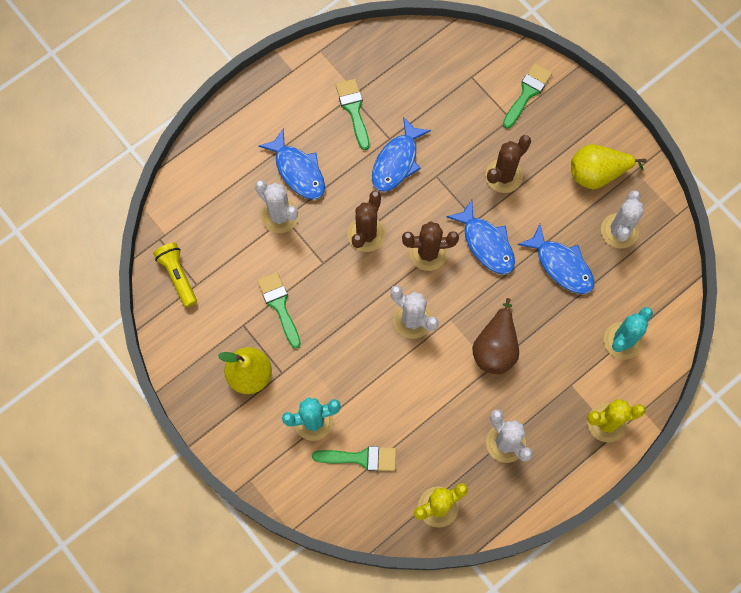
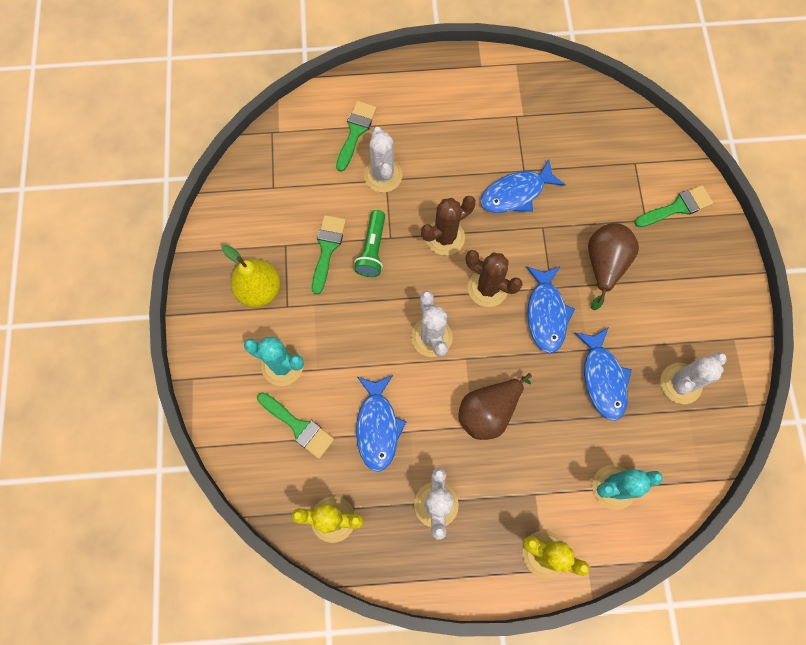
camera: 35 degrees right, 0 degrees up
yellow flashlight [153,243,197,308] -> none
blue fish [258,128,325,200] -> blue fish moved to [356,375,407,472]
green brush [336,79,369,150] -> green brush moved to [336,101,377,172]
brown cactus [485,135,531,193] -> brown pear [588,223,639,310]
yellow pear [571,144,647,189] -> none
none -> green flashlight [354,210,385,277]

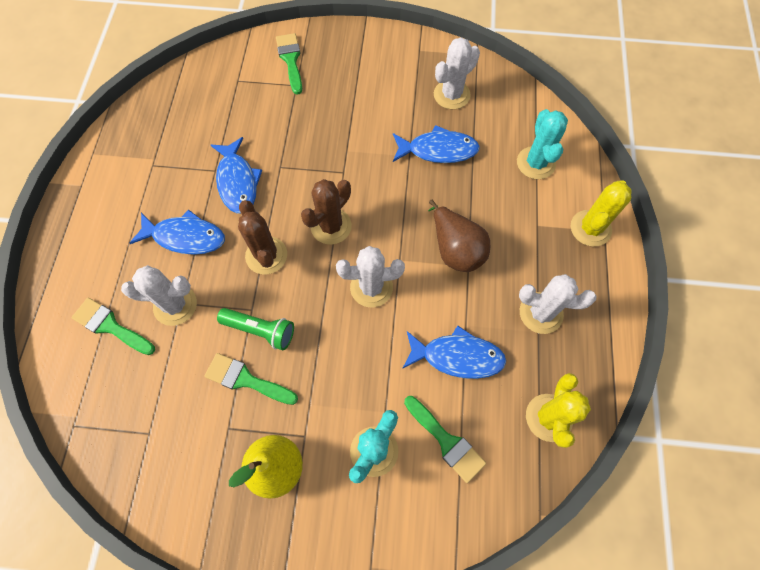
camera: 80 degrees left, 5 degrees down
green brush [257,392,334,459] -> green brush turned 90 degrees clockwise [404,396,486,483]
blue fish [526,266,575,353] -> blue fish moved to [129,209,225,255]
brown pear [588,223,639,310] -> none
white cactus [660,352,727,404] -> white cactus turned 75 degrees clockwise [434,37,480,109]

